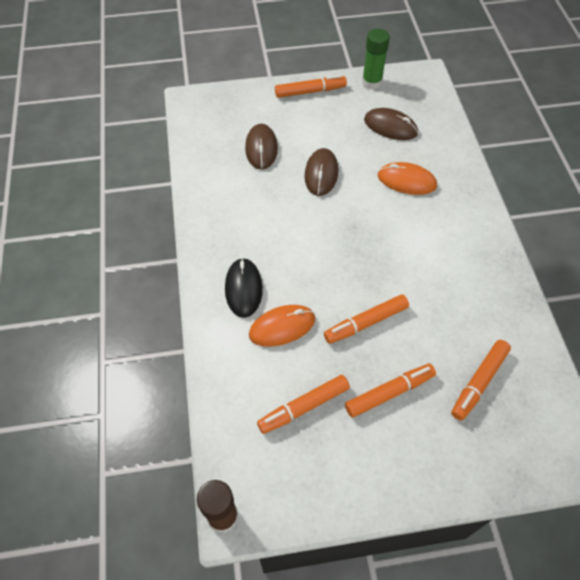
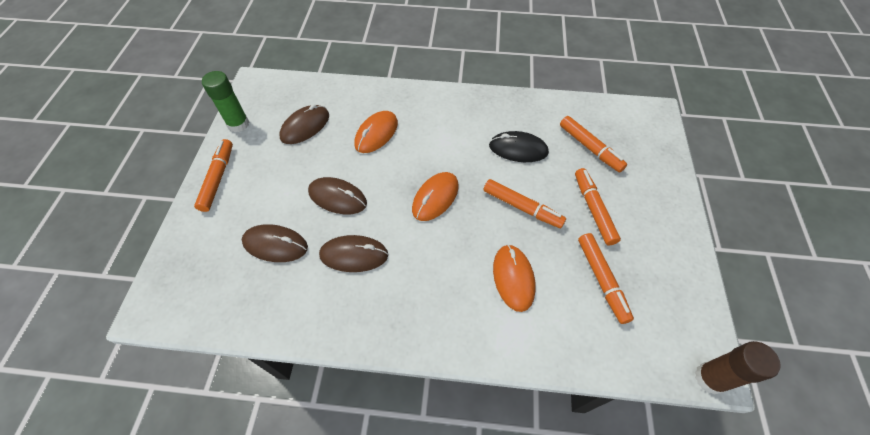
camera: 75 degrees left, 0 degrees up
black mouse [225,258,263,318] -> black mouse moved to [489,131,549,162]
orange marker [324,294,409,344] -> orange marker turned 45 degrees counterclockwise [484,179,566,228]
none -> brown mouse [319,235,388,272]
none -> orange mouse [412,172,459,221]

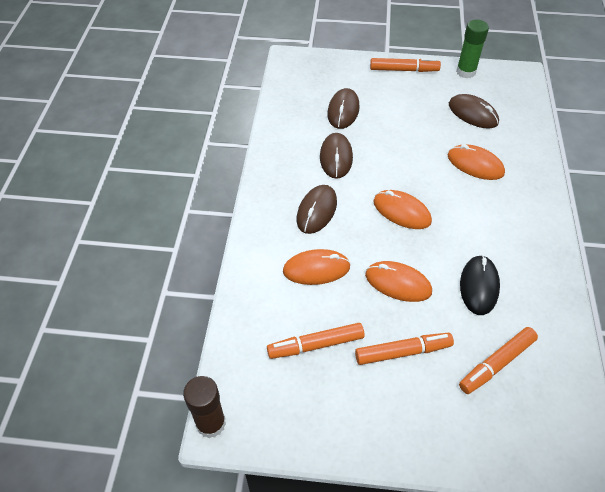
camera: 90 degrees right, 5 degrees down
brown mouse [308,177,367,214] -> brown mouse moved to [297,185,337,234]
orange marker [484,179,566,228] -> orange mouse [365,261,432,302]

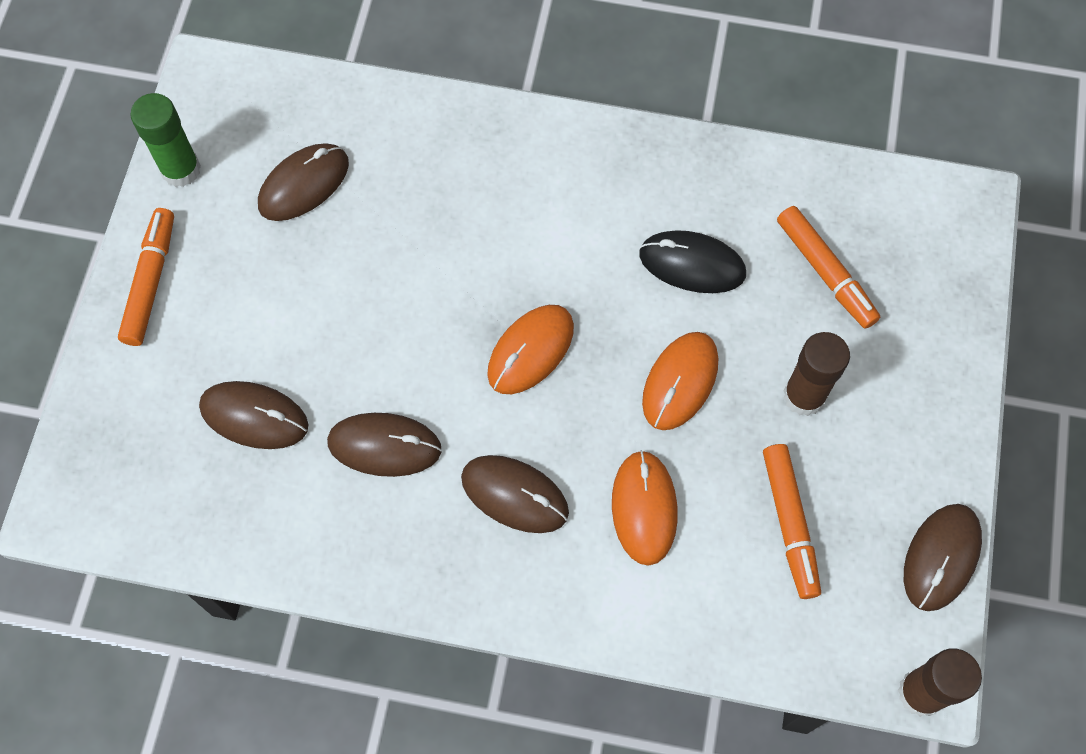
camera: 85 degrees left, 15 degrees up
orange marker [355,333,454,365] -> brown glue stick [783,332,850,416]
orange mouse [448,144,505,180] -> none
none -> brown mouse [904,504,982,611]

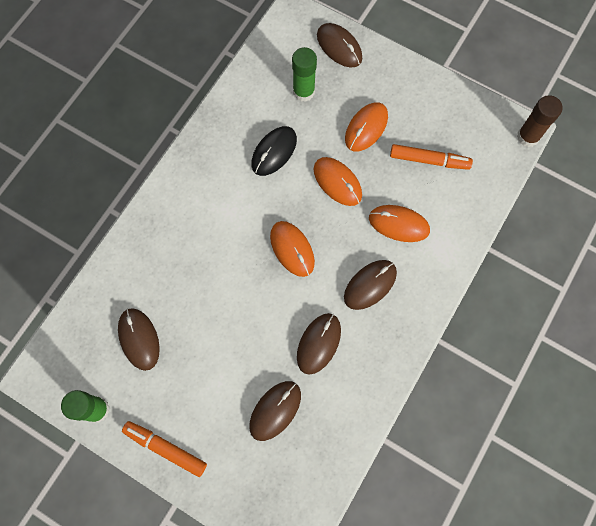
camera: 70 degrees left, 5 degrees up
orange marker [777,206,880,329] -> green glue stick [292,47,317,102]
brown glue stick [783,332,850,416] -> orange mouse [345,102,388,152]
brown mouse [904,504,982,611] -> brown mouse moved to [317,23,362,67]

